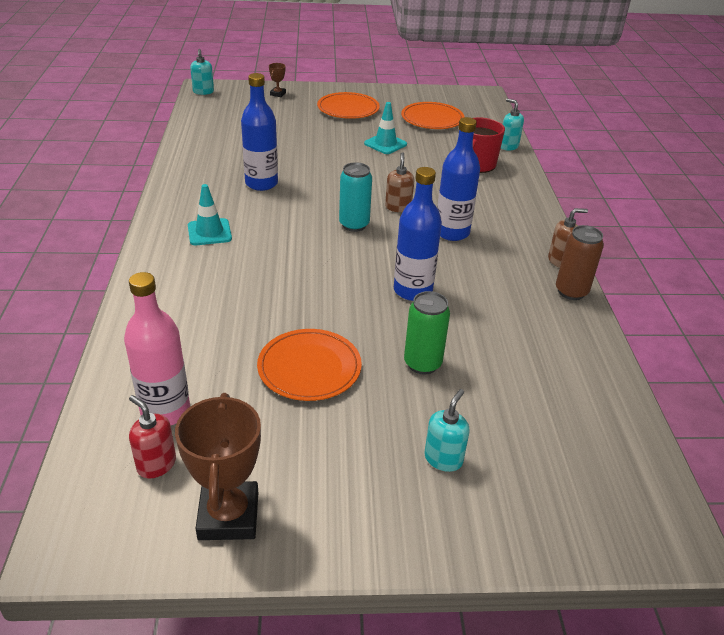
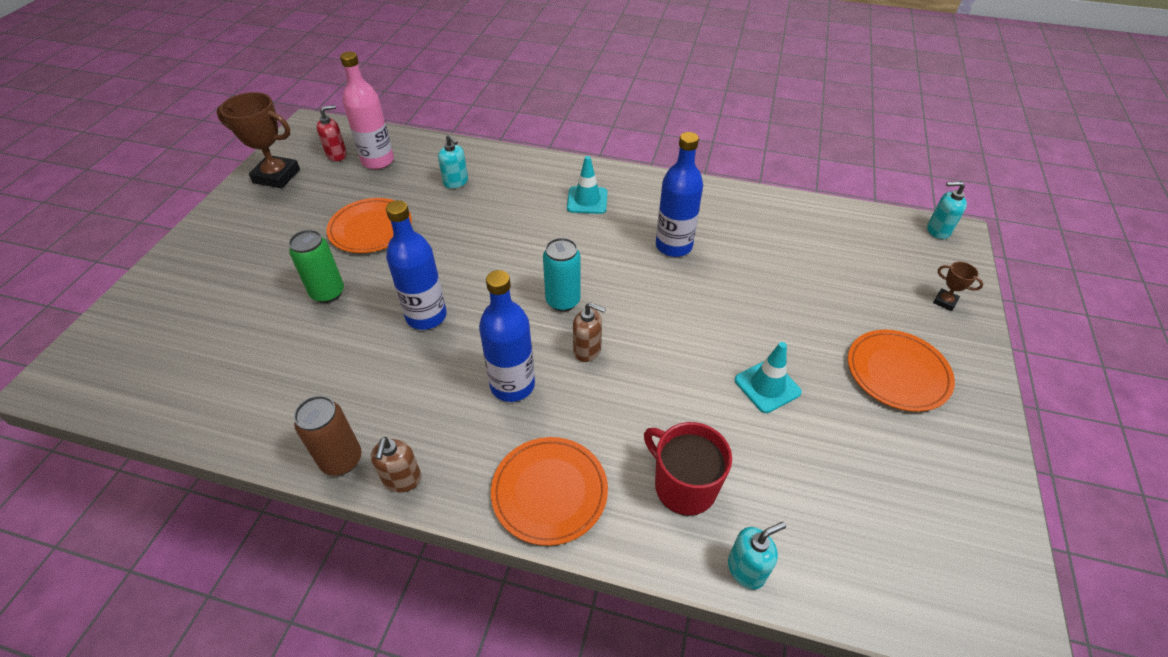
camera: 110 degrees right, 10 degrees up
orange plate [401,102,464,129] -> orange plate moved to [491,437,608,546]
turquoise soap dispenser [424,389,469,472] -> turquoise soap dispenser moved to [438,135,468,189]

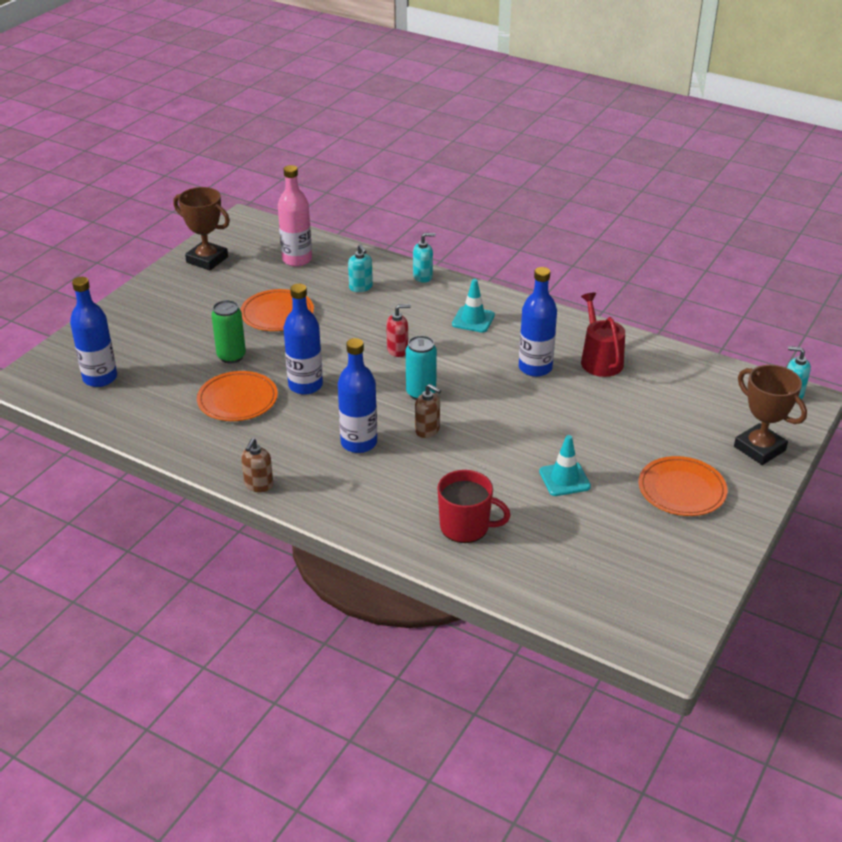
camera: 15 degrees right, 10 degrees down
brown can [294,396,362,476] -> none
red soap dispenser [316,105,347,161] -> red soap dispenser moved to [386,304,411,357]
orange plate [491,437,608,546] -> orange plate moved to [197,371,278,421]
red mug [644,422,732,516] -> red mug turned 135 degrees clockwise [437,470,511,543]
turquoise soap dispenser [728,522,786,589] -> turquoise soap dispenser moved to [413,233,436,283]
brown trophy [933,262,983,311] -> brown trophy [734,365,807,465], size x2.17
none -> blue bottle [70,277,117,387]
none -> red watering can [581,293,625,377]

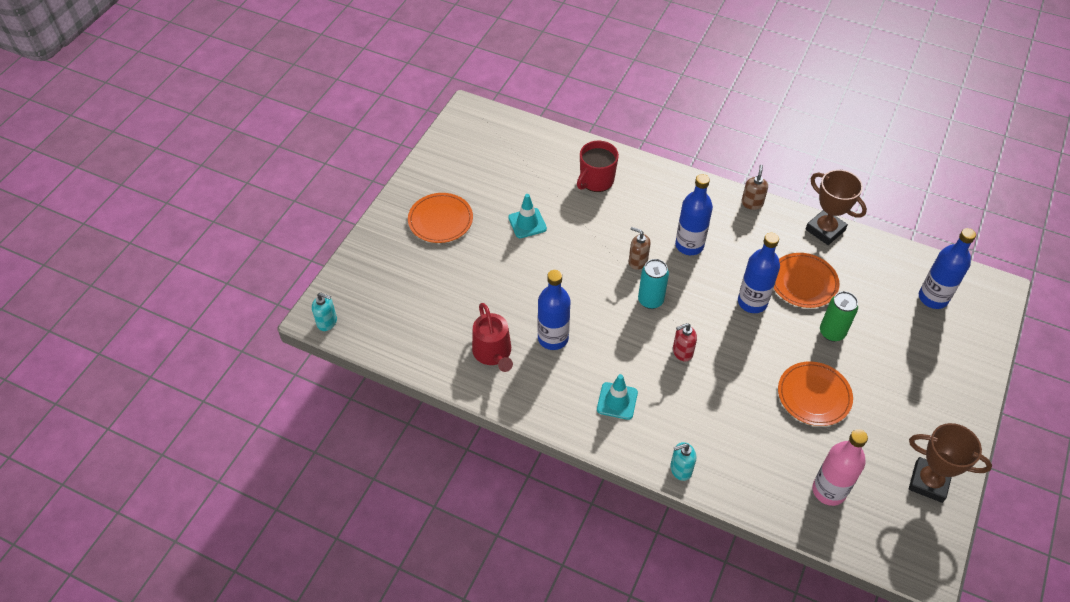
camera: 175 degrees right, 15 degrees up
turquoise soap dispenser [348,244,373,292] -> none
red mug [437,470,511,543] -> red mug turned 60 degrees counterclockwise [577,141,619,192]
brown trophy [734,365,807,465] -> brown trophy moved to [805,170,867,245]

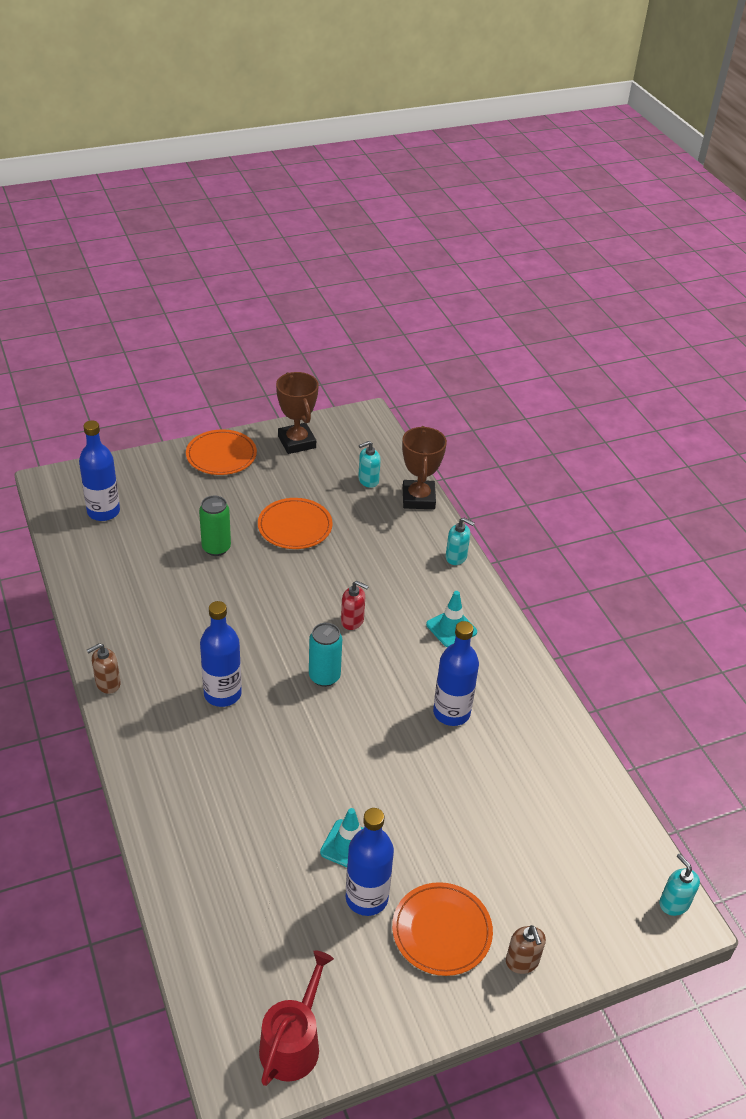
camera: 140 degrees left, 10 degrees down
red watering can [472,303,513,372] -> red watering can moved to [259,950,334,1086]
red mug [577,141,619,192] -> none
brown soap dispenser [629,227,650,270] -> brown soap dispenser moved to [506,925,546,974]
blue bottle [738,233,780,313] -> blue bottle moved to [346,808,394,916]
orange plate [774,253,839,308] -> orange plate moved to [186,429,257,475]
brown trophy [805,170,867,245] -> brown trophy moved to [402,426,447,509]
pink bottle [812,429,868,506] -> turquoise soap dispenser [358,441,381,488]

